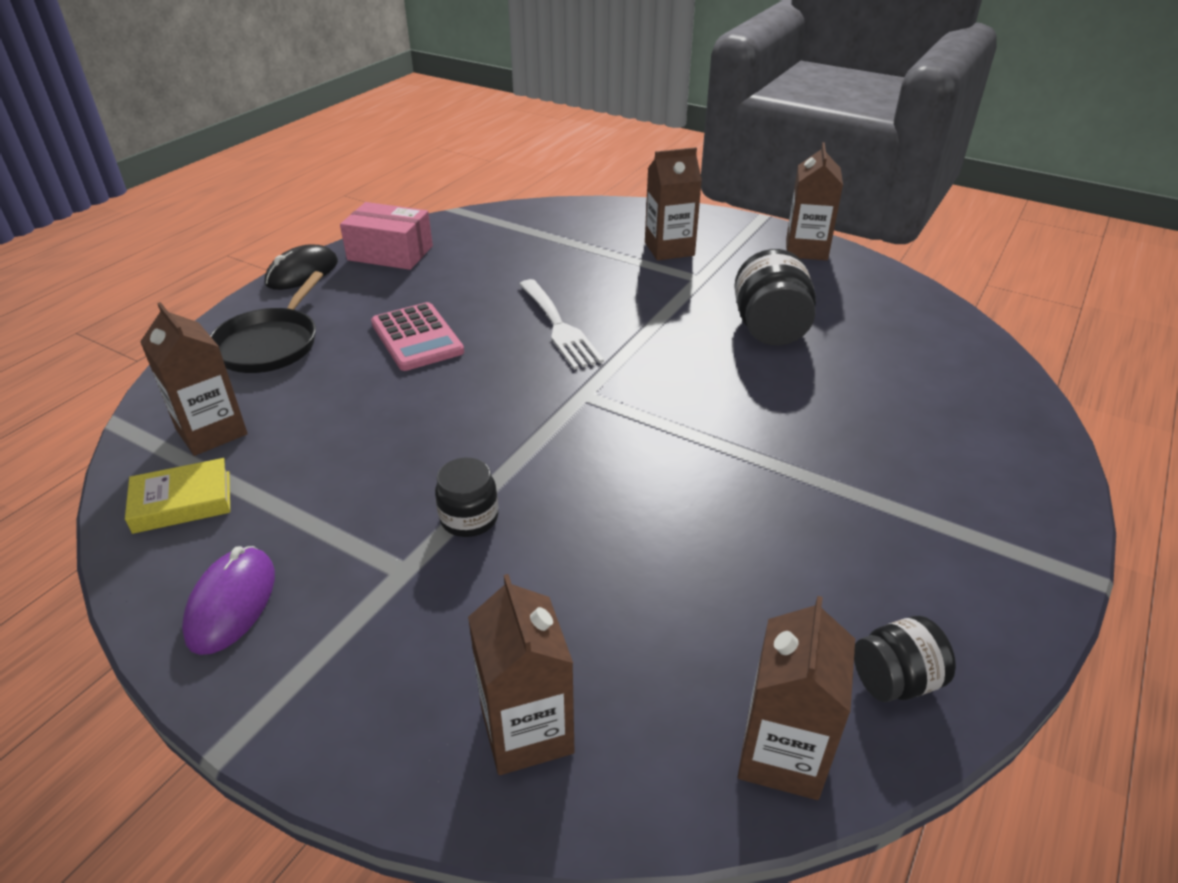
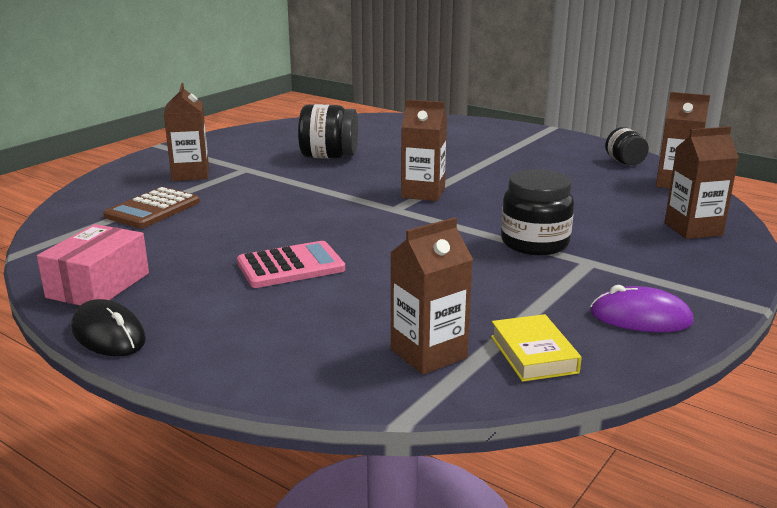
camera: 85 degrees left, 15 degrees down
black pan [210,271,323,373] -> none
black jar [435,458,498,537] -> black jar [501,169,574,255], size x1.63
white fork [519,279,604,370] -> none
brown carton [786,142,843,260] -> brown carton moved to [401,100,447,201]
none -> brown calculator [103,187,200,228]

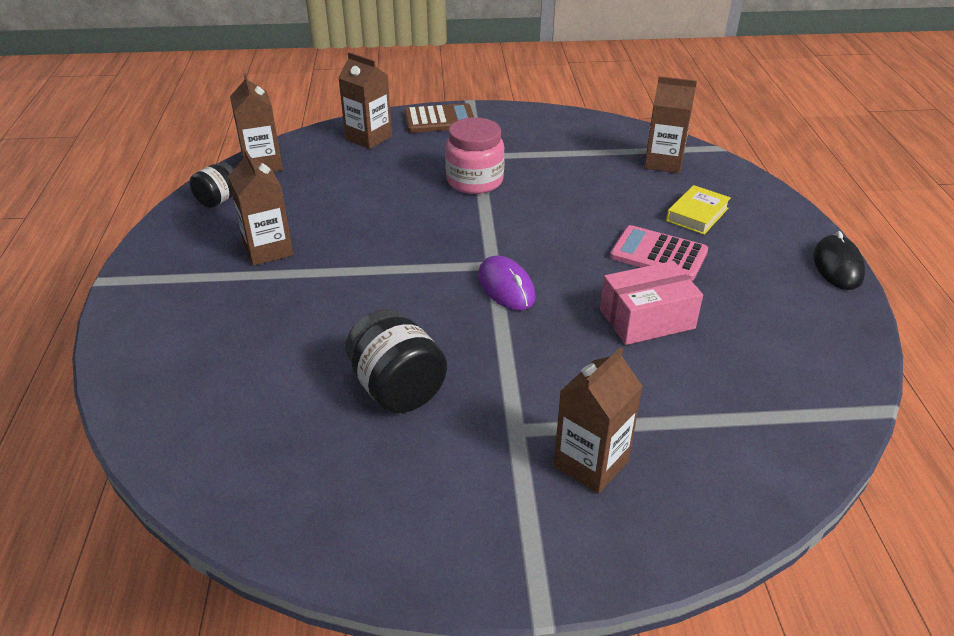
camera: 130 degrees left, 15 degrees up
pink box [37,224,149,306] -> pink box moved to [600,261,703,345]
brown calculator [103,187,200,228] -> brown calculator moved to [404,103,474,133]
brown carton [401,100,447,201] -> brown carton moved to [228,149,293,266]
yellow book [491,314,582,382] -> yellow book moved to [666,185,731,235]
black jar [501,169,574,255] -> pink jar [445,118,505,194]
purple mouse [590,285,694,332] -> purple mouse moved to [478,255,536,311]

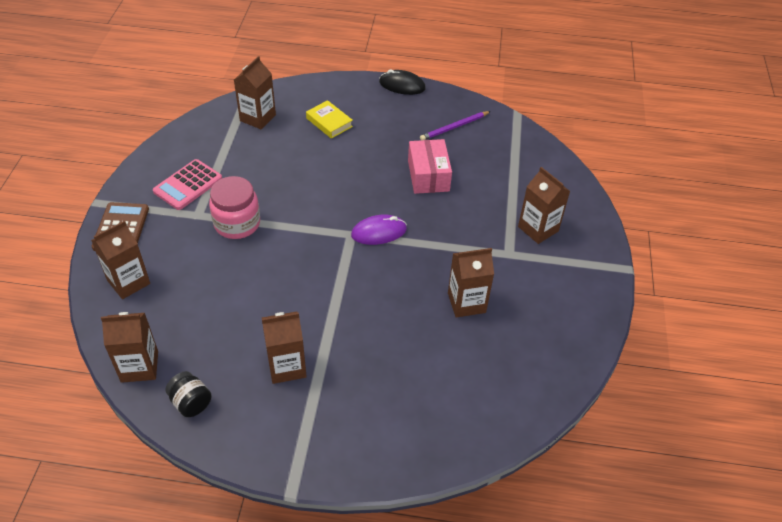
camera: 80 degrees left, 10 degrees up
black jar [345,309,447,413] -> brown carton [448,248,494,318]
pink calculator [610,225,708,281] -> pink calculator moved to [153,159,222,210]
none -> purple pencil [420,111,491,140]

